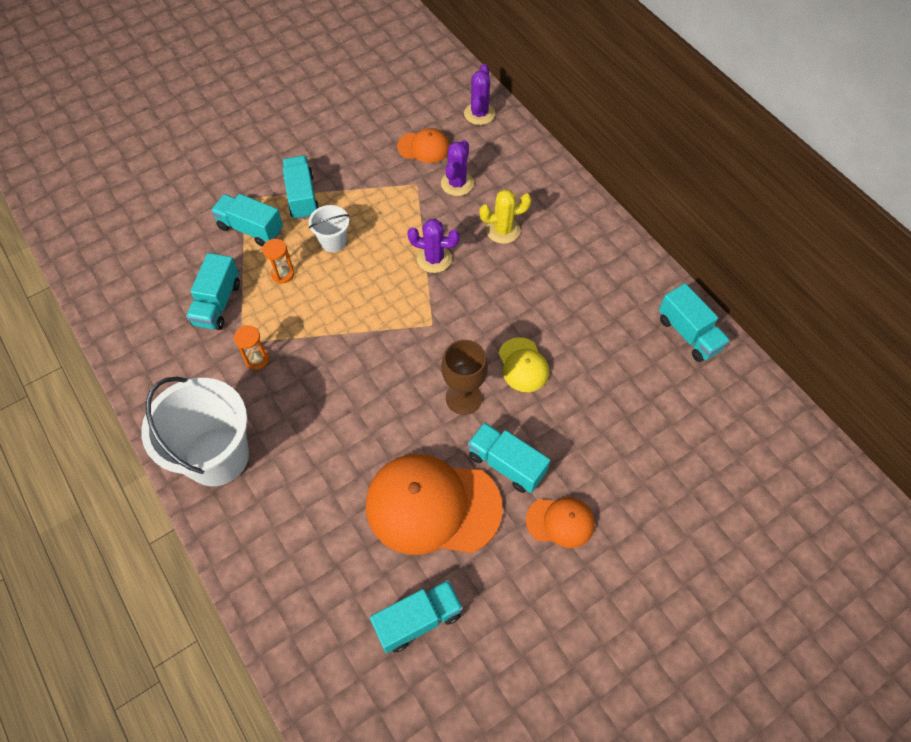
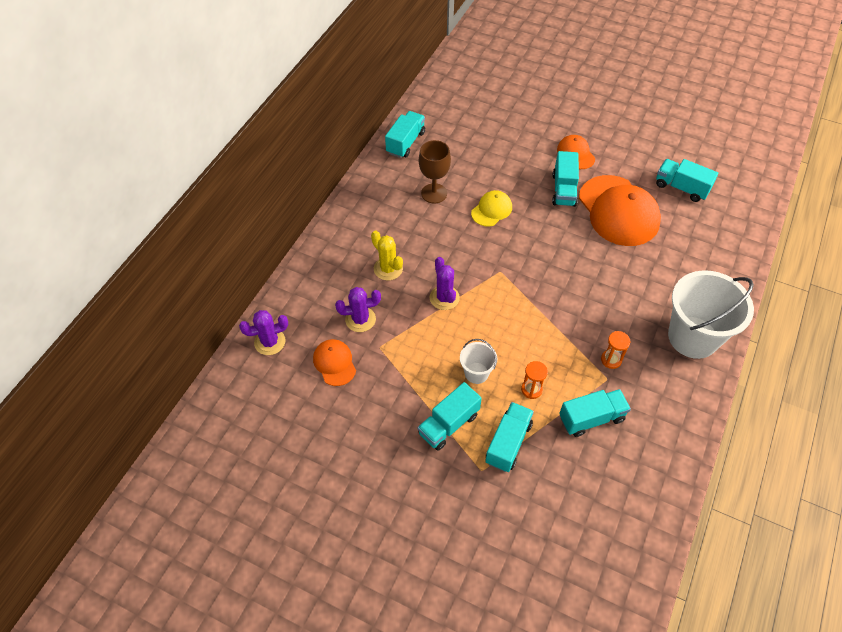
camera: 120 degrees left, 5 degrees down
turquoise truck [211,194,283,247] -> turquoise truck turned 150 degrees counterclockwise [485,402,534,472]
brown goblet [441,340,488,415] -> brown goblet moved to [419,140,451,203]

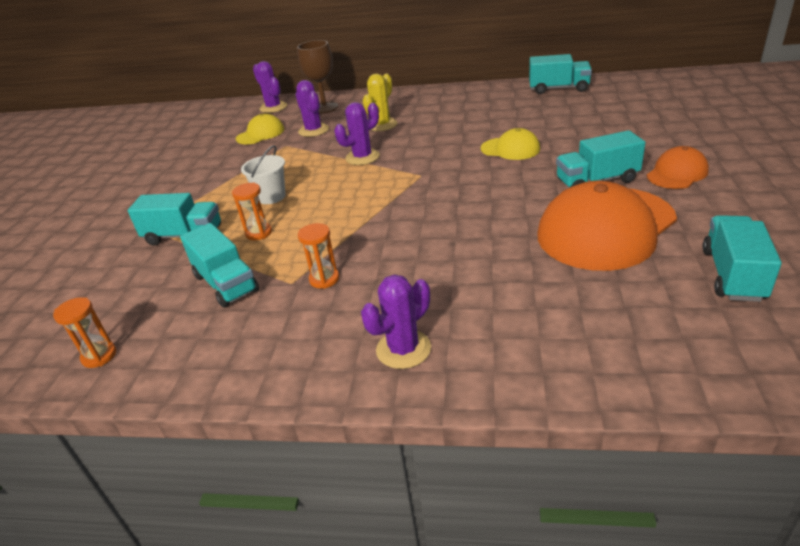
camera: 75 degrees right, 20 degrees down
orange cap [313,339,356,386] -> yellow cap [236,114,284,144]
turquoise truck [418,382,482,451] -> none
brown goblet [419,140,451,203] -> brown goblet moved to [297,40,338,114]
white bucket [668,270,754,359] -> purple cactus [361,274,431,369]
none -> orange hourglass [53,297,116,368]

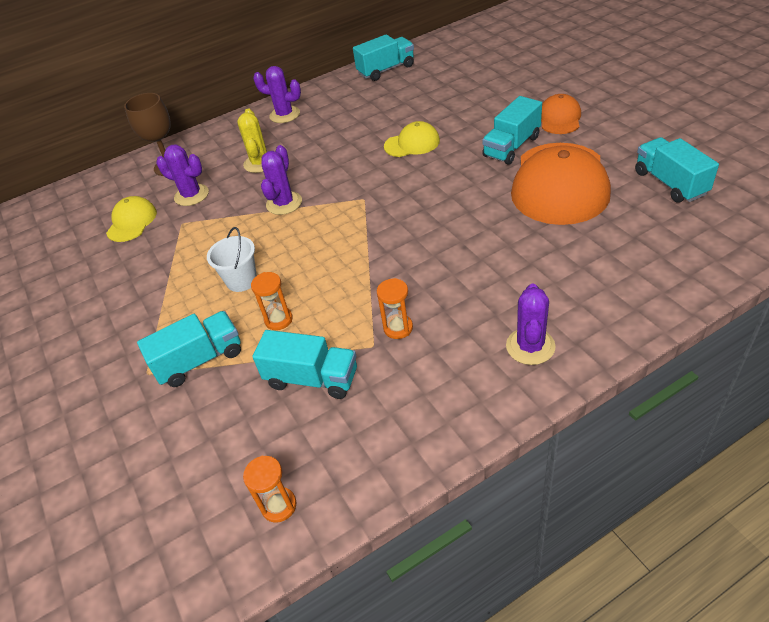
camera: 35 degrees left, 10 degrees up
purple cactus [253,61,287,113] -> purple cactus moved to [253,66,301,123]

